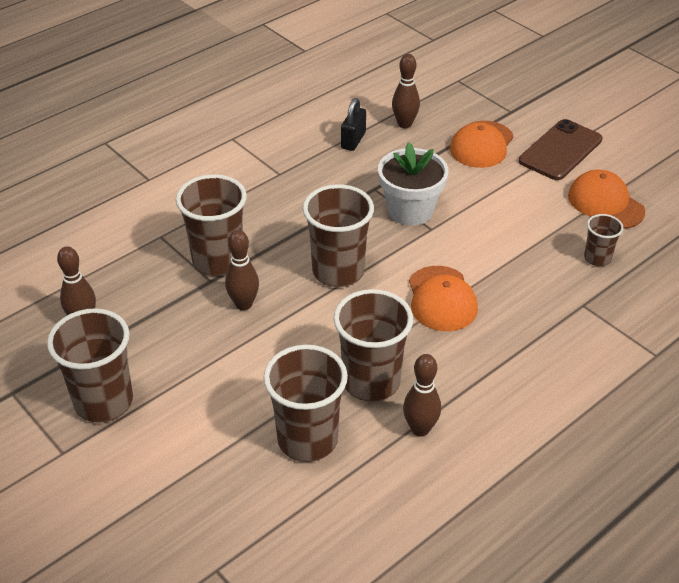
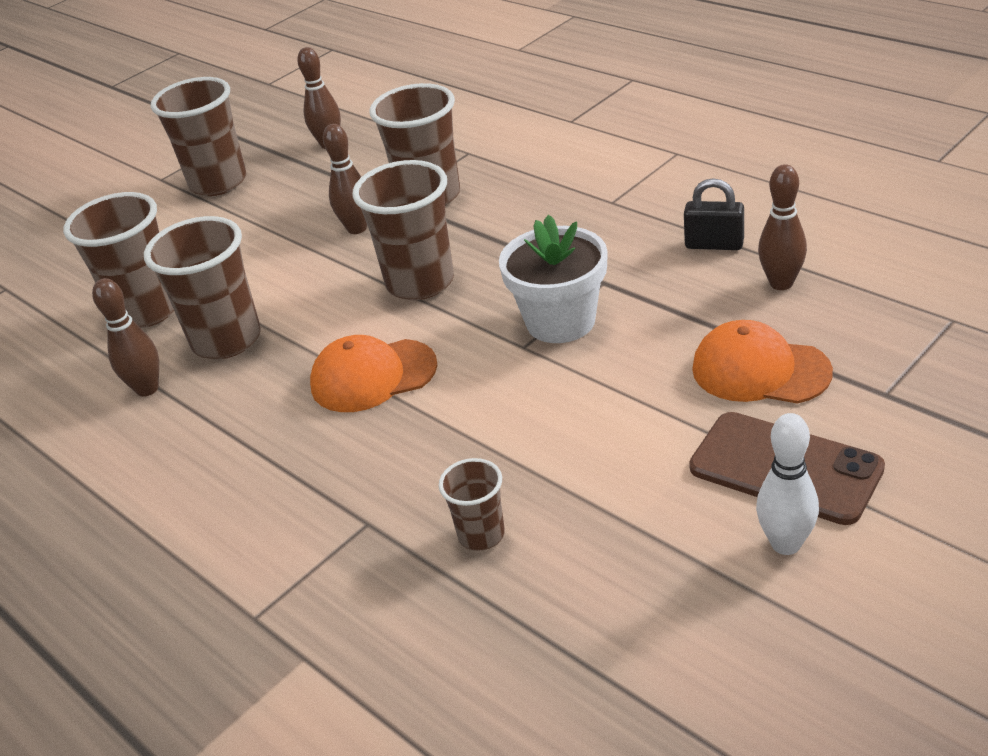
camera: 90 degrees right, 5 degrees down
orange cap [568,170,645,229] -> none
none -> white bowling pin [756,413,819,555]

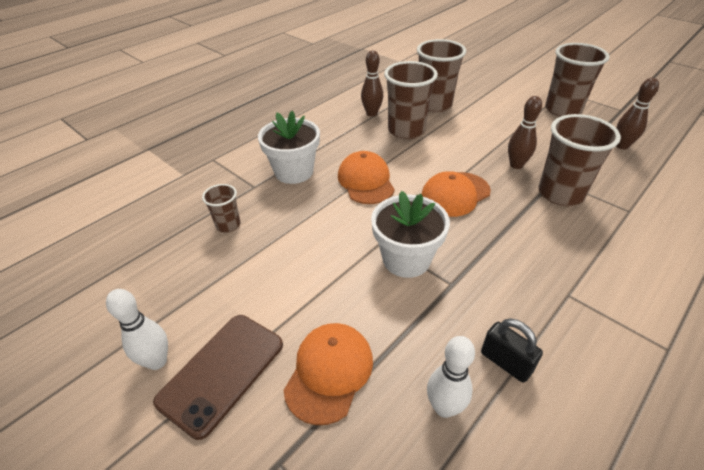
camera: 85 degrees right, 5 degrees up
brown cup [352,160,454,300] -> orange cap [422,171,491,217]
black padlock [684,178,744,250] -> black padlock turned 60 degrees counterclockwise [481,319,543,383]
brown bowling pin [758,164,807,290] -> white bowling pin [427,336,475,418]
none -> white flower pot [258,111,320,184]

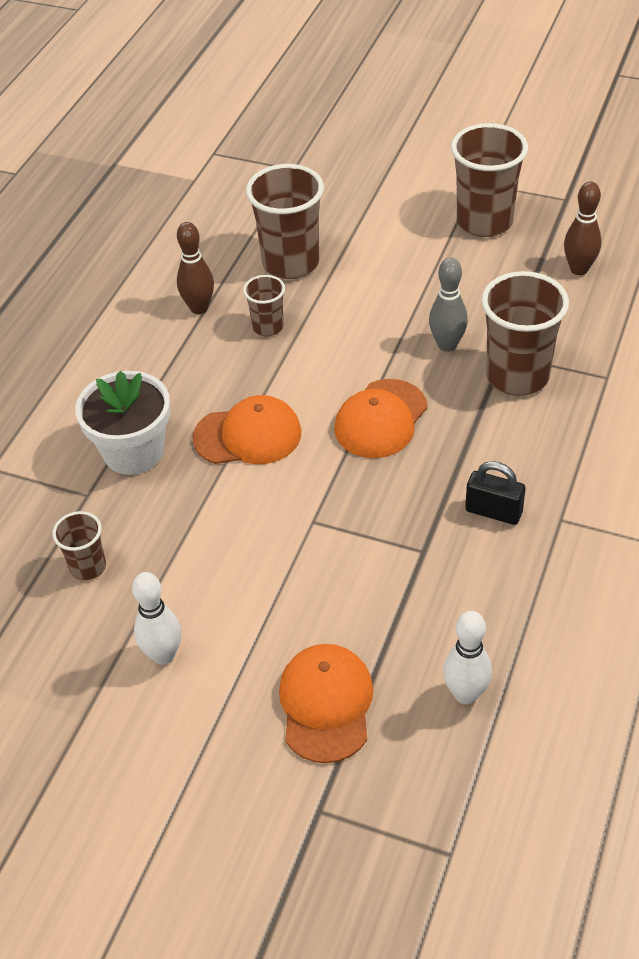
camera: 20 degrees left, 5 degrees up
white bowling pin [106,289,168,370] -> white bowling pin moved to [132,572,181,665]
brown phone [153,315,283,440] -> none
orange cap [338,151,395,204] -> orange cap turned 120 degrees clockwise [192,395,301,464]
white flower pot [371,191,450,278] -> none
brown cup [384,61,438,140] -> brown cup [243,275,285,336], size x0.53
black padlock [481,319,543,383] -> black padlock moved to [465,461,525,525]
brown bowling pin [508,96,542,169] -> grey bowling pin [429,258,468,352]

